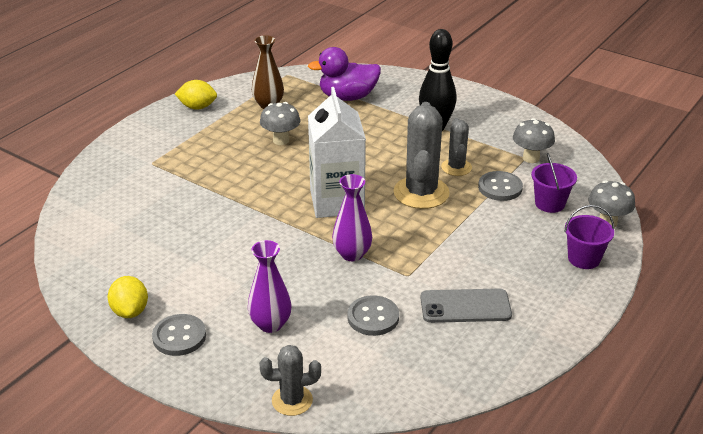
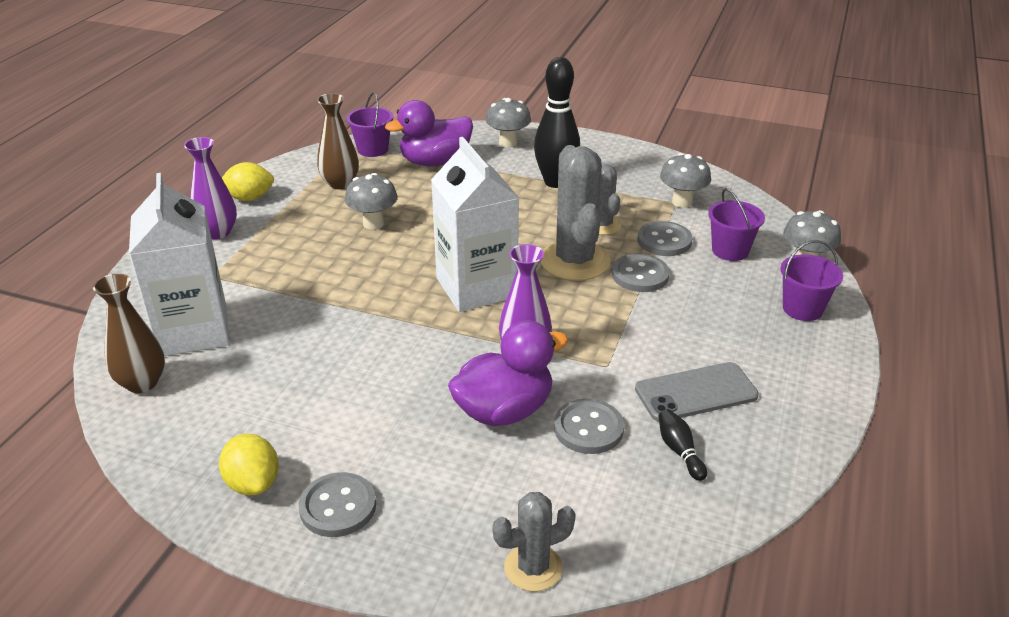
camera: 15 degrees left, 0 degrees up
purple vase [248,240,291,333] -> purple vase moved to [184,137,237,239]
none -> brown vase [93,274,165,393]
none -> white carton [129,173,229,356]
none -> purple bucket [346,92,394,157]
none -> purple duck [448,320,568,426]
none -> grey mushroom [485,98,531,148]
none -> grey button [612,254,670,292]
none -> black bowling pin [659,409,707,481]

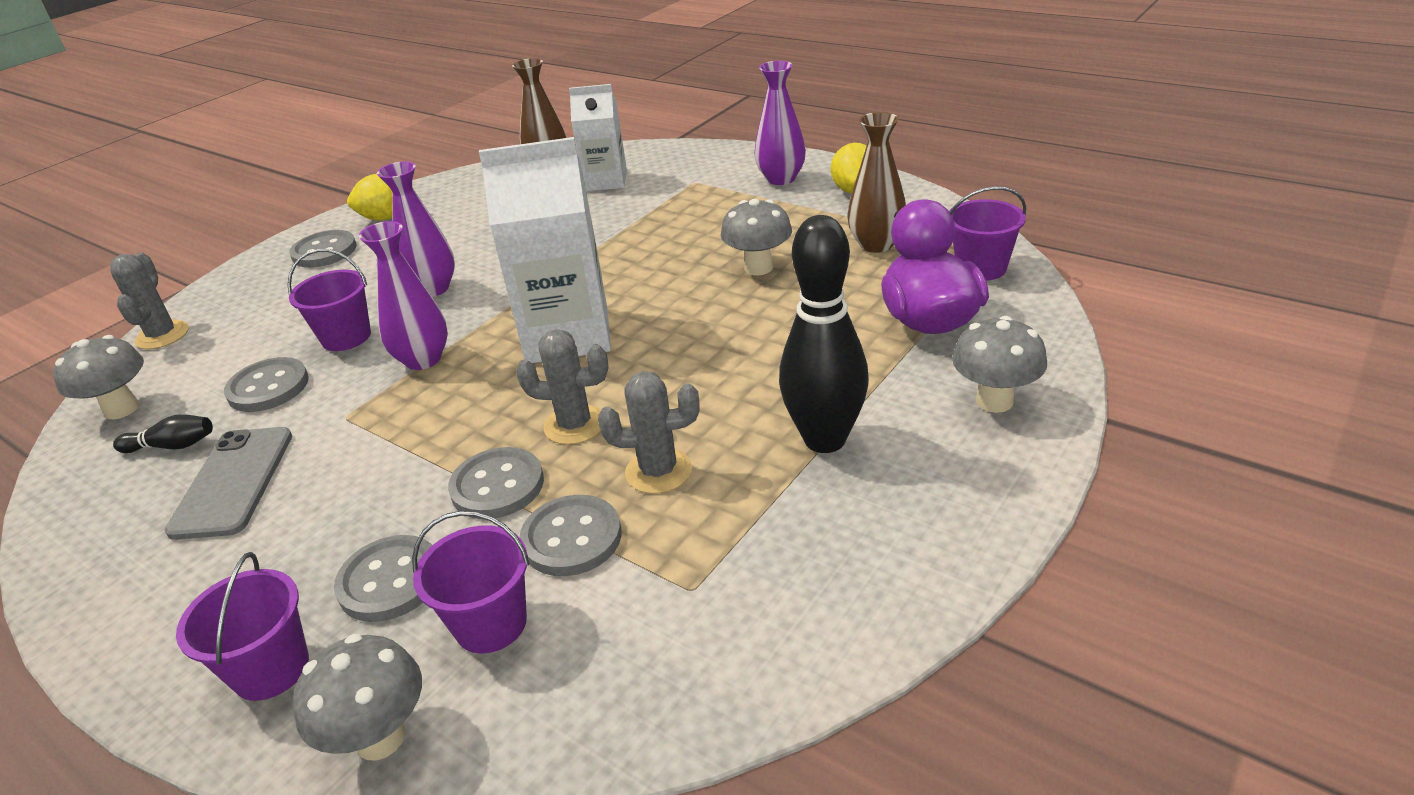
camera: 110 degrees right, 0 degrees up
white carton [129,173,229,356] -> white carton [569,84,627,191], size x0.63
purple duck [448,320,568,426] -> purple bucket [288,249,371,351]
grey cactus [540,145,611,281] -> grey cactus [516,329,608,445], size x0.57
grey mushroom [660,153,711,208] -> grey mushroom moved to [53,335,144,419]
none -> grey button [334,535,432,622]
none -> purple vase [377,161,455,297]

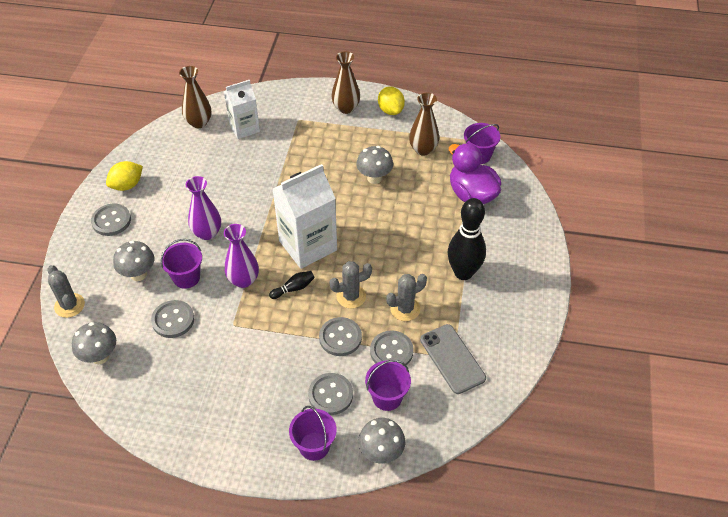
camera: 30 degrees left, 15 degrees up
black bowling pin [113,414,213,453] -> black bowling pin moved to [269,271,315,299]
grey phone [165,427,292,540] -> grey phone moved to [420,324,486,394]
purple vase [754,61,806,185] -> brown vase [332,51,360,114]
grey mushroom [952,316,1047,413] -> grey mushroom moved to [113,240,154,281]

